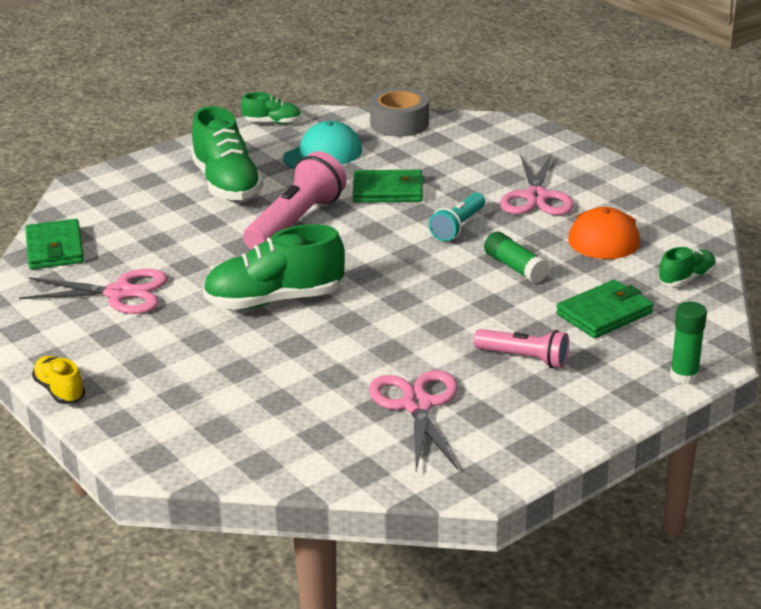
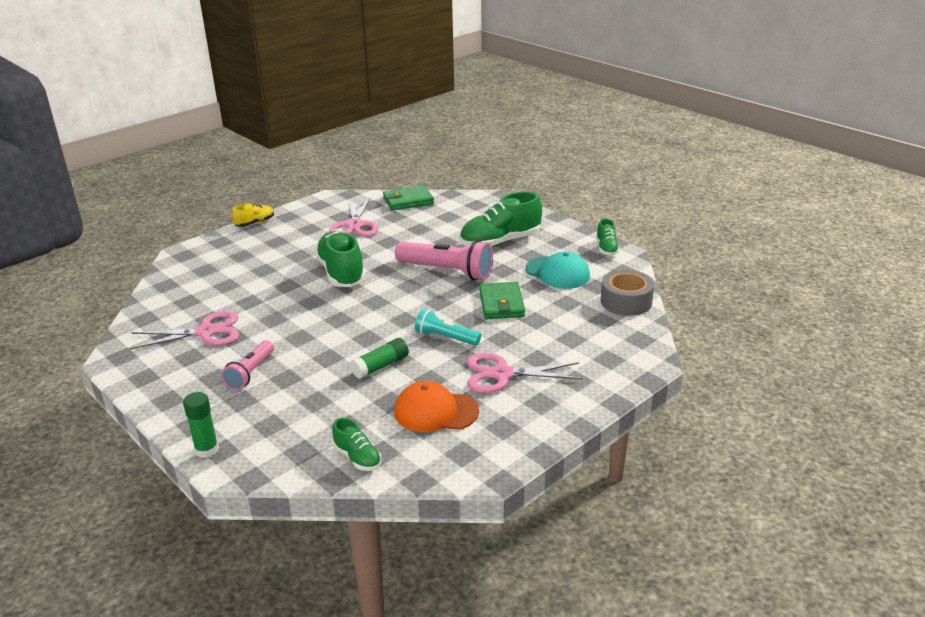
camera: 85 degrees right, 0 degrees up
green wallet [556,280,653,338] -> none

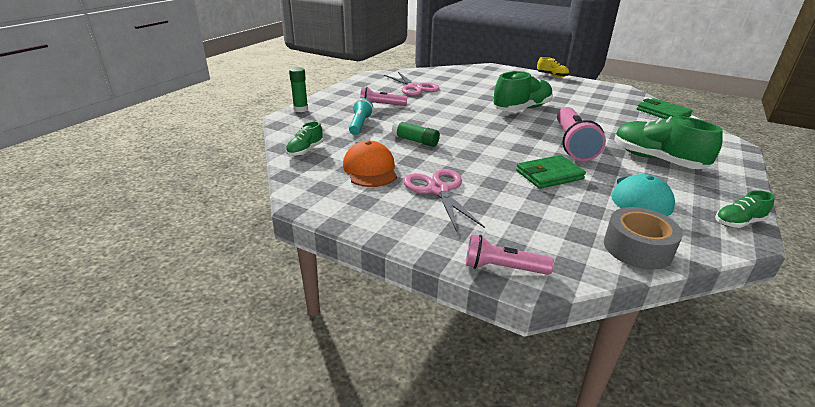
camera: 70 degrees right, 0 degrees up
pink scissors [329,198,378,237] -> none
turquoise flashlight [415,309,481,346] -> turquoise flashlight moved to [349,98,373,135]
none -> pink flashlight [466,235,554,275]

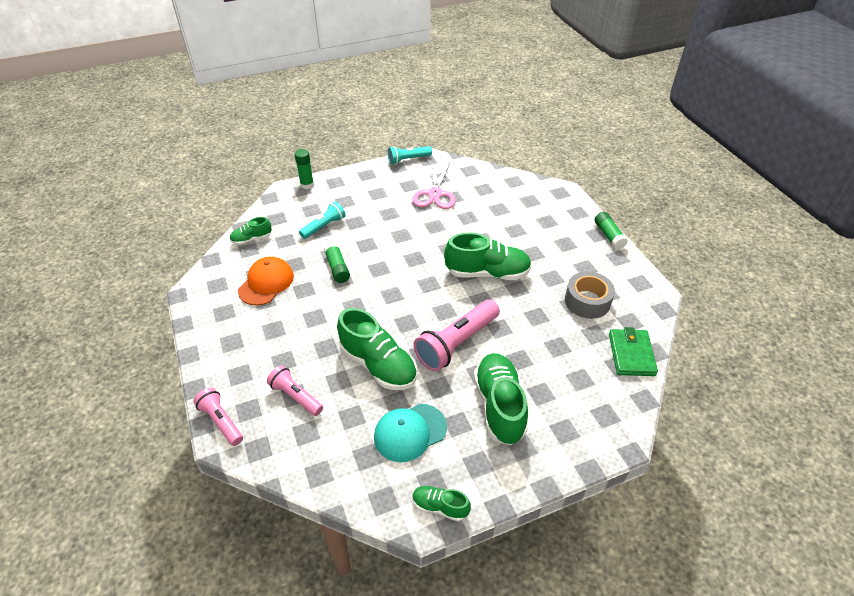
camera: 40 degrees right, 15 degrees up
pink flashlight [360,87,407,106] -> pink flashlight moved to [267,365,323,416]
pink scissors [404,169,485,232] -> none
green wallet [516,155,586,189] -> green shoe [337,308,417,390]
yellow shoe [537,57,569,77] -> green glue stick [594,212,628,250]
grey tape [604,207,683,270] -> grey tape moved to [565,271,615,319]
none -> turquoise flashlight [388,146,432,164]

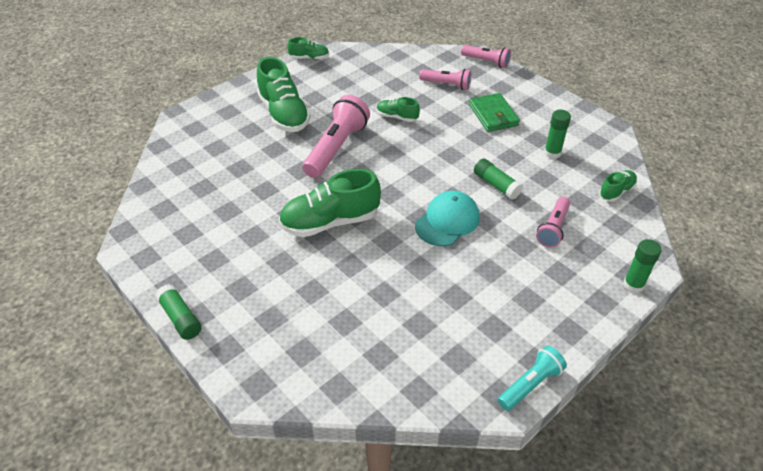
camera: 160 degrees right, 0 degrees up
orange cap [238,256,294,305] -> green glue stick [544,110,571,159]
turquoise flashlight [299,201,345,239] -> pink flashlight [536,197,570,248]
green shoe [337,308,417,390] -> green shoe [377,97,420,122], size x0.52
turquoise cap [374,403,447,462] -> turquoise cap moved to [415,191,480,246]
pink scissors [412,163,456,209] -> none
grey tape [565,271,615,319] -> none
green wallet [609,327,658,376] -> green wallet moved to [469,93,520,132]

